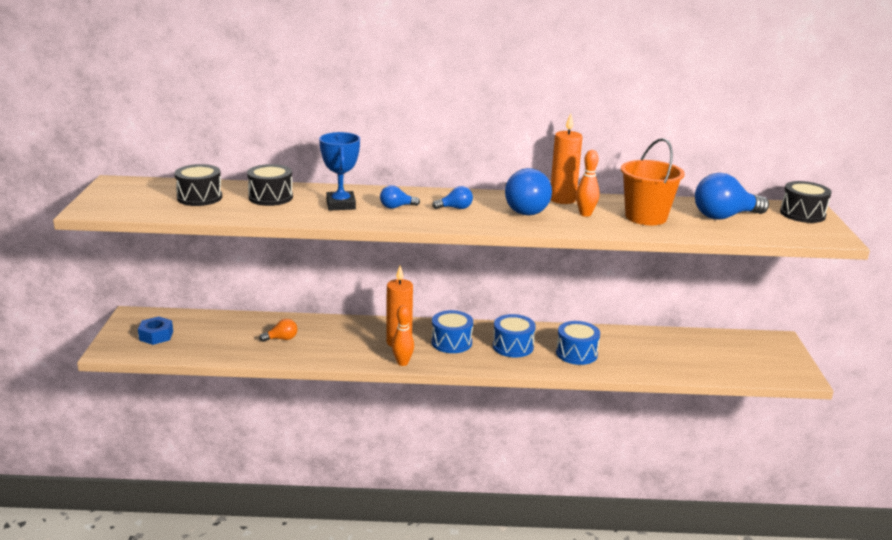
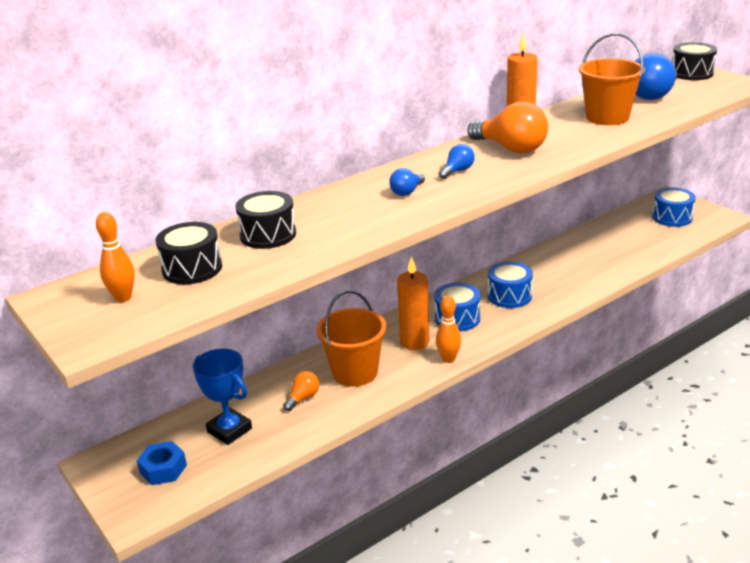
camera: 35 degrees left, 5 degrees up
blue trophy [319,132,360,211] -> blue trophy moved to [193,349,252,445]
blue light bulb [505,168,552,216] -> orange light bulb [467,102,548,154]
blue drum [556,321,600,365] -> blue drum moved to [652,187,696,227]
orange bowling pin [576,150,599,217] -> orange bowling pin moved to [96,212,135,302]
none -> orange bucket [316,290,386,387]

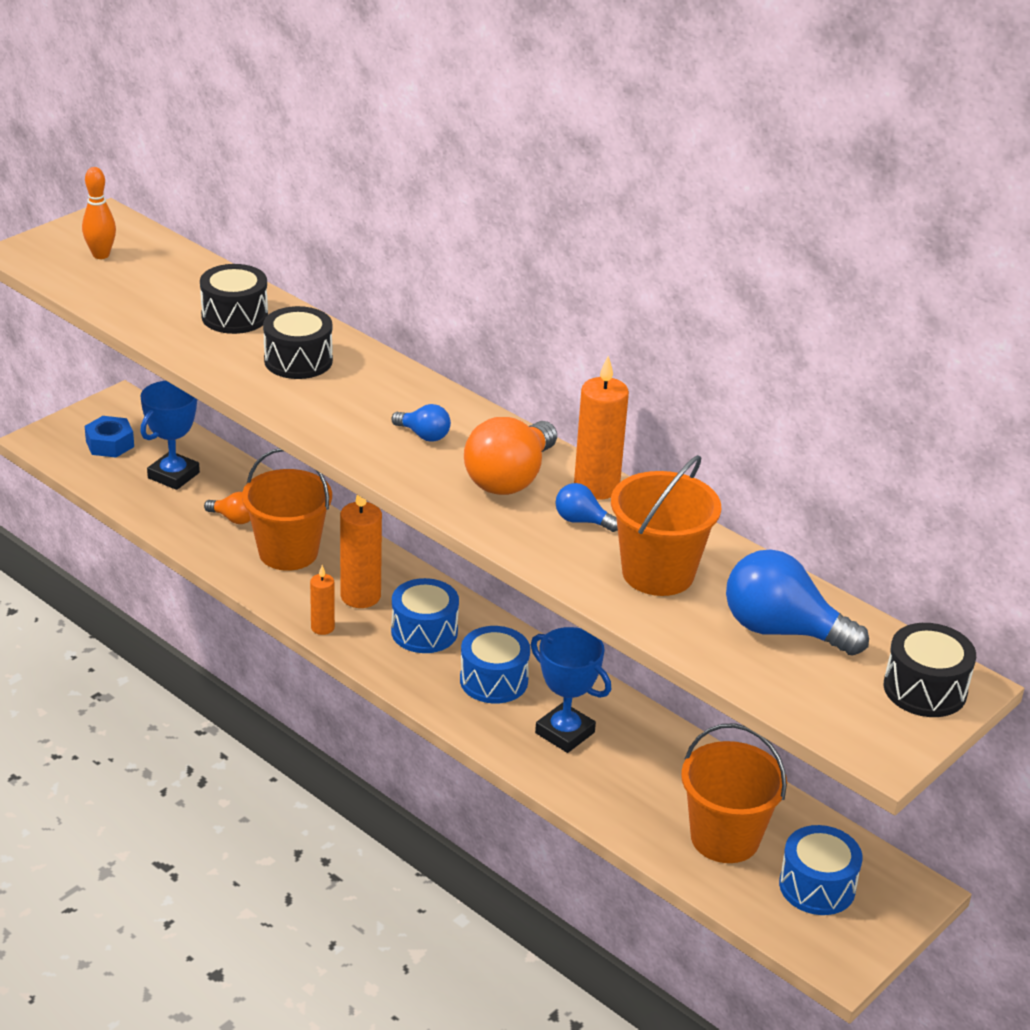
camera: 75 degrees right, 5 degrees up
black drum [156,222,222,284] -> black drum moved to [263,306,333,379]
blue light bulb [389,168,425,196] -> blue light bulb moved to [555,483,618,532]
orange bowling pin [436,296,461,363] -> orange candle [310,565,335,635]
none -> blue trophy [531,627,611,753]
none -> orange bucket [681,723,787,863]

